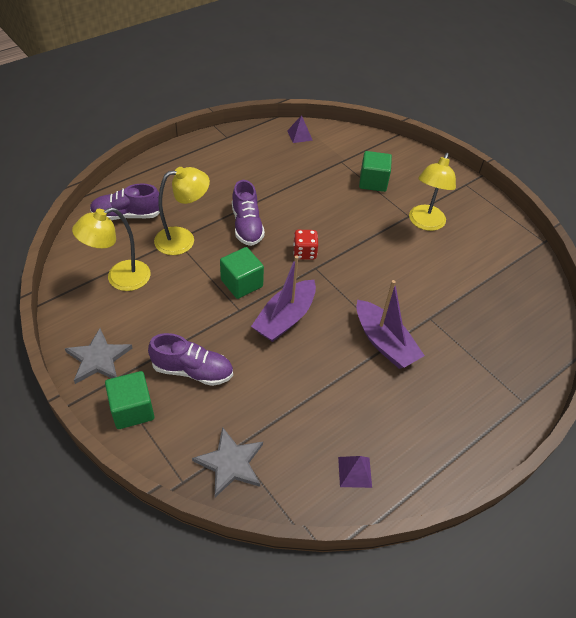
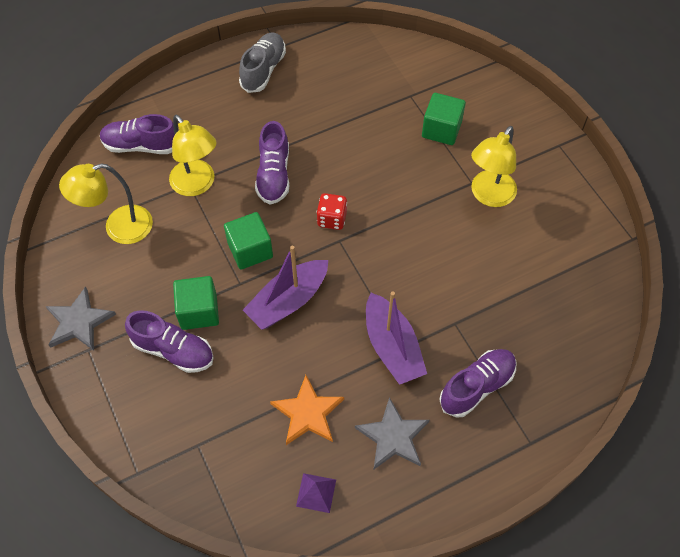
camera: 15 degrees right, 10 degrees up
green cube [105,371,154,429] -> green cube moved to [173,276,219,330]
yellow lamp [154,167,210,255] -> yellow lamp turned 60 degrees clockwise [169,115,217,196]
grey star [192,427,263,497] -> grey star moved to [355,397,430,469]
purple pyramid [287,115,313,143] -> none
none -> grey shoe [239,33,286,93]
none -> orange star [270,375,344,445]
none -> purple shoe [439,349,517,418]

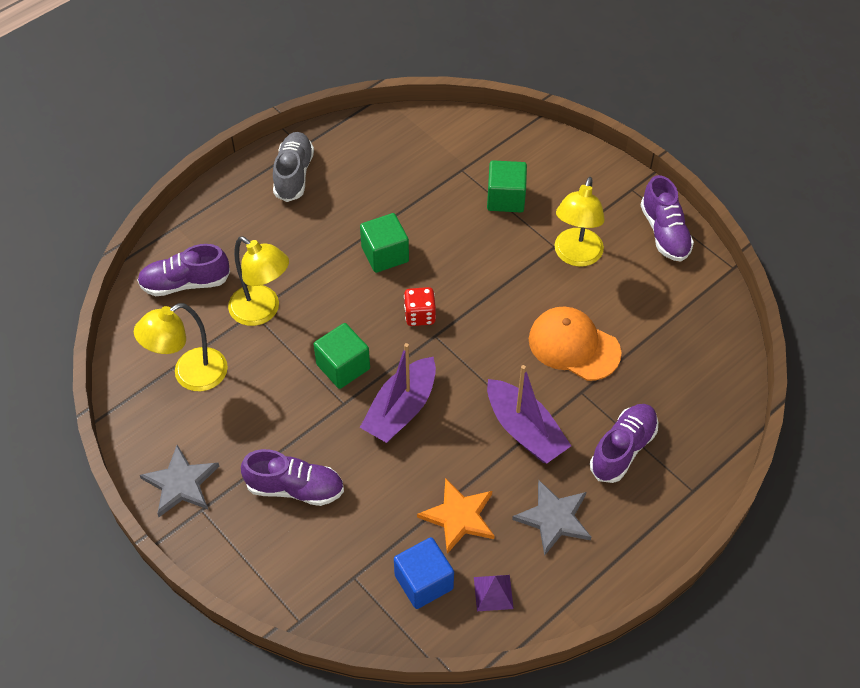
camera: 15 degrees left, 5 degrees down
green cube [173,276,219,330] -> green cube moved to [360,213,409,273]
purple shoe [255,121,289,204] -> purple shoe moved to [641,175,694,262]
none -> blue cube [394,537,454,609]
none -> orange cap [529,307,621,381]

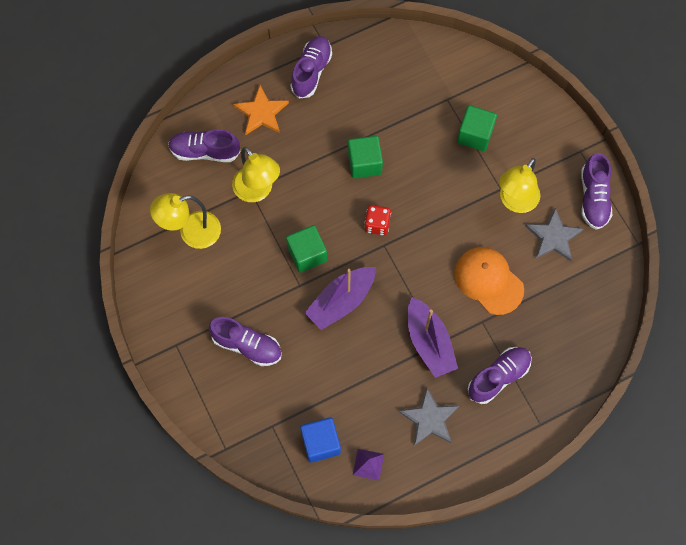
camera: 15 degrees right, 15 degrees up
grey star [140,445,219,517] -> grey star moved to [525,207,583,261]
grey shoe [273,132,314,202] -> purple shoe [290,36,332,98]
orange star [417,478,494,554] -> orange star moved to [233,85,289,135]

